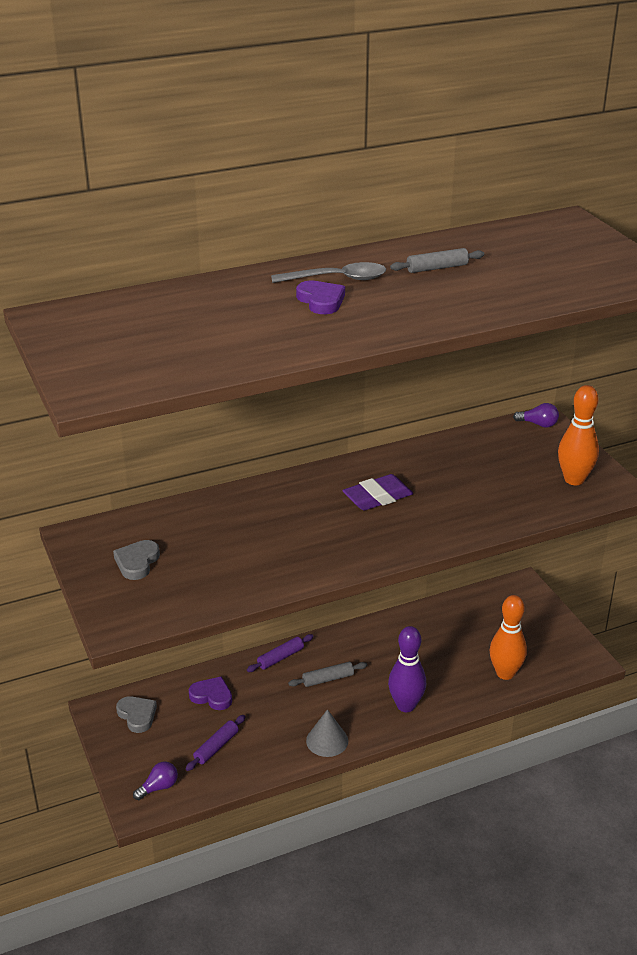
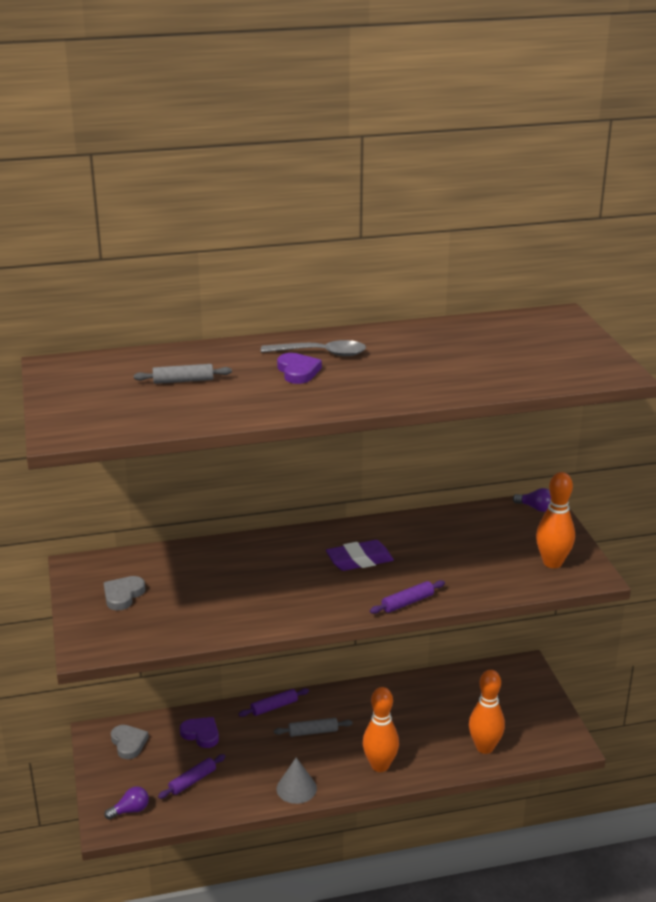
camera: 10 degrees right, 5 degrees down
purple bowling pin [388,626,426,712] -> orange bowling pin [363,687,399,772]
grey rolling pin [390,248,484,273] -> grey rolling pin moved to [134,364,232,384]
none -> purple rolling pin [370,580,445,614]

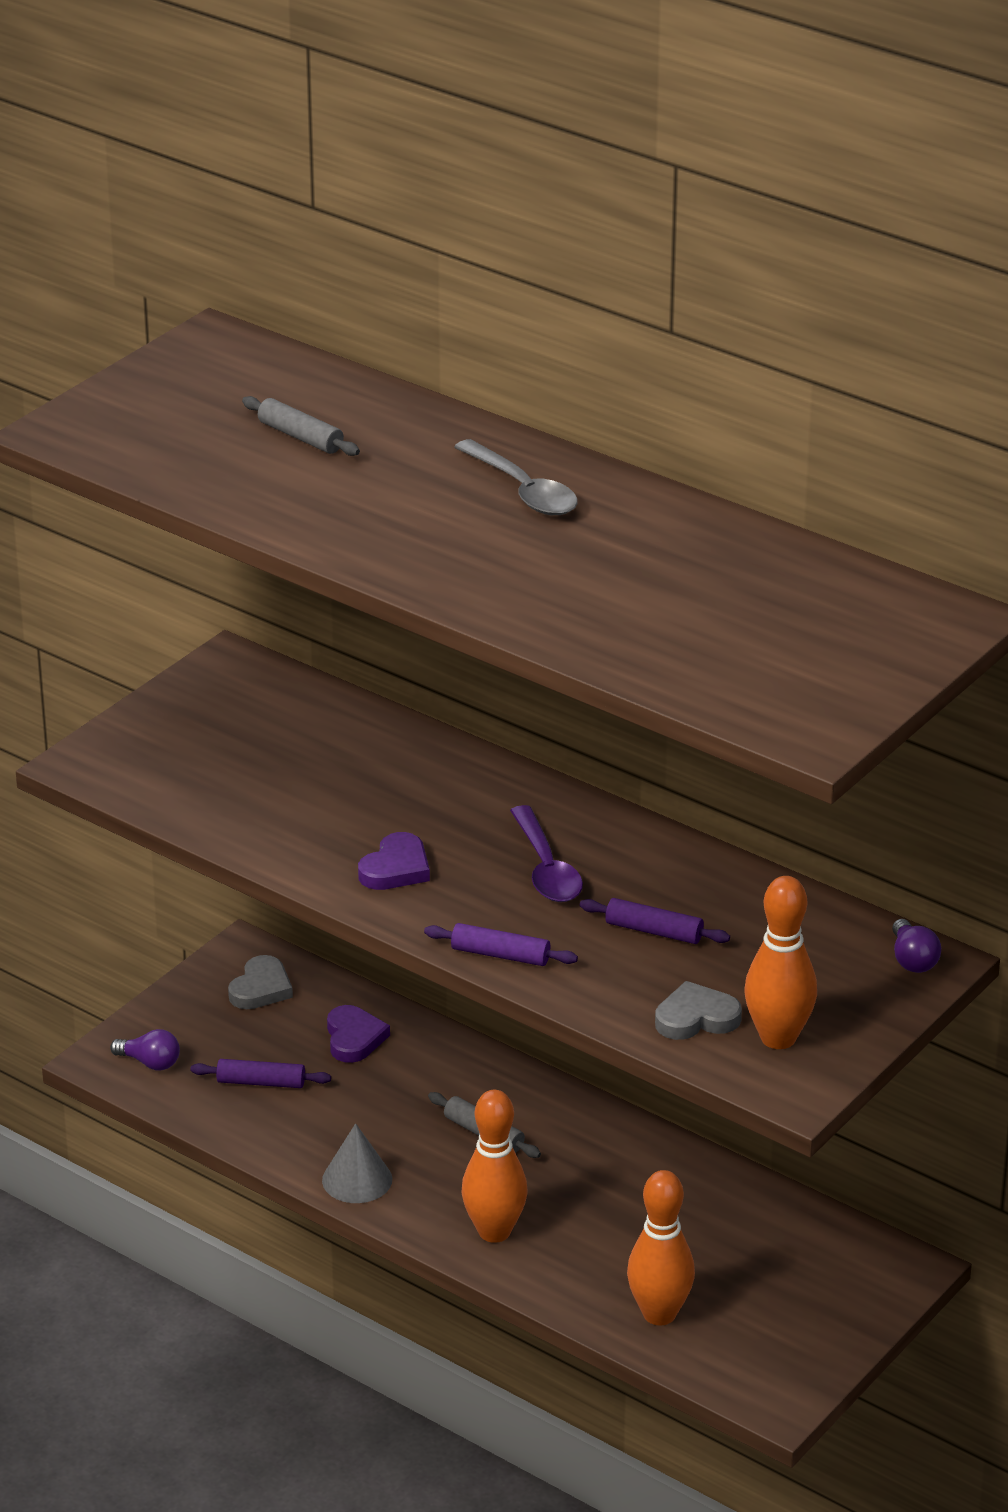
camera: 50 degrees right, 5 degrees up
grey heart [104,576,145,610] -> grey heart moved to [655,981,742,1040]
purple rolling pin [239,688,309,717] -> purple rolling pin moved to [580,898,730,944]
purple heart [277,353,322,384] -> purple heart moved to [358,832,430,890]
purple eraser [326,540,394,571] -> purple spoon [510,805,583,902]

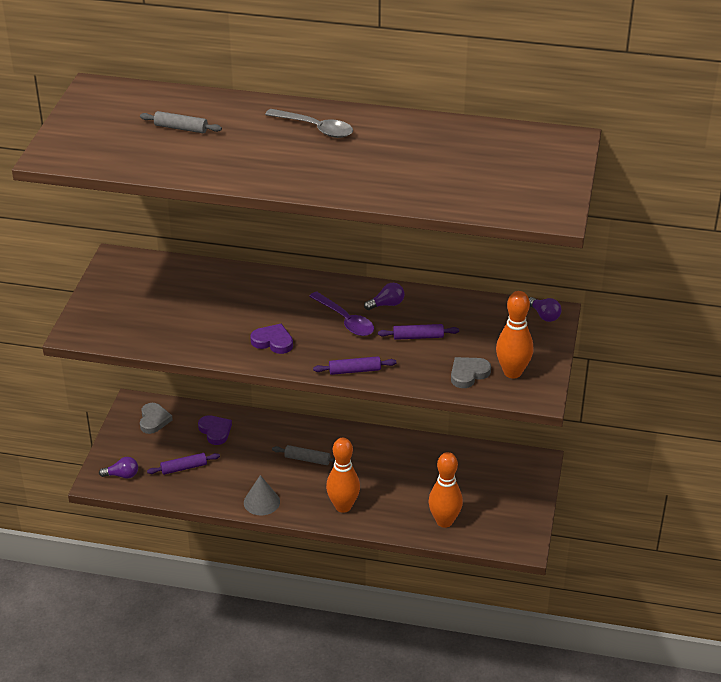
camera: 25 degrees left, 5 degrees up
purple heart [358,832,430,890] -> purple heart turned 75 degrees counterclockwise [250,324,293,354]
none -> purple light bulb [364,283,404,310]

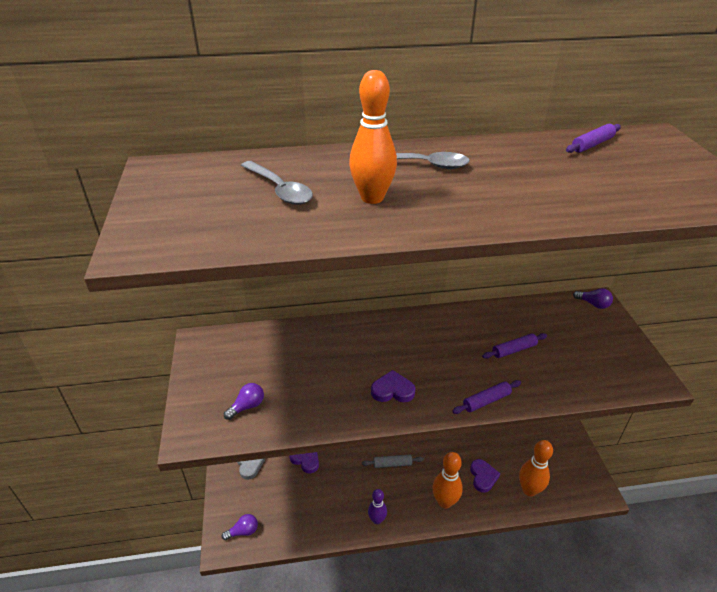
camera: 20 degrees left, 0 degrees up
grey rolling pin [140,111,222,133] -> grey spoon [241,161,313,205]
purple rolling pin [147,453,220,475] -> purple rolling pin moved to [566,124,621,153]
grey cone [244,475,280,515] -> purple bowling pin [368,489,387,524]
purple spoon [309,291,374,336] -> none
purple light bulb [364,283,404,310] -> purple light bulb moved to [224,383,264,420]
grey heart [451,357,491,388] -> none
orange bowling pin [496,291,533,378] -> orange bowling pin moved to [349,70,397,204]
none -> purple heart [470,459,500,493]

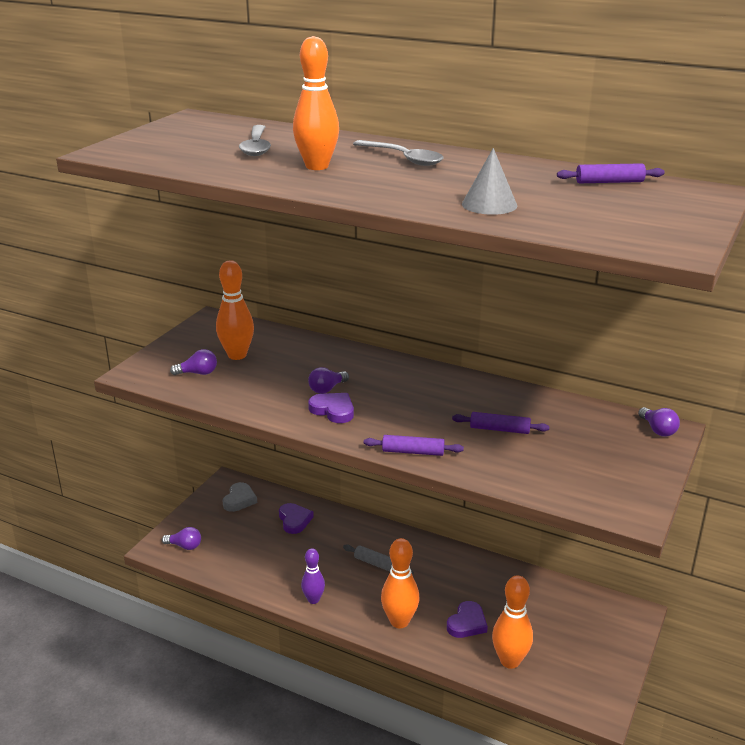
camera: 35 degrees right, 10 degrees down
none -> orange bowling pin [216,260,254,360]
none -> purple light bulb [308,367,349,394]
none -> grey cone [462,148,517,215]

